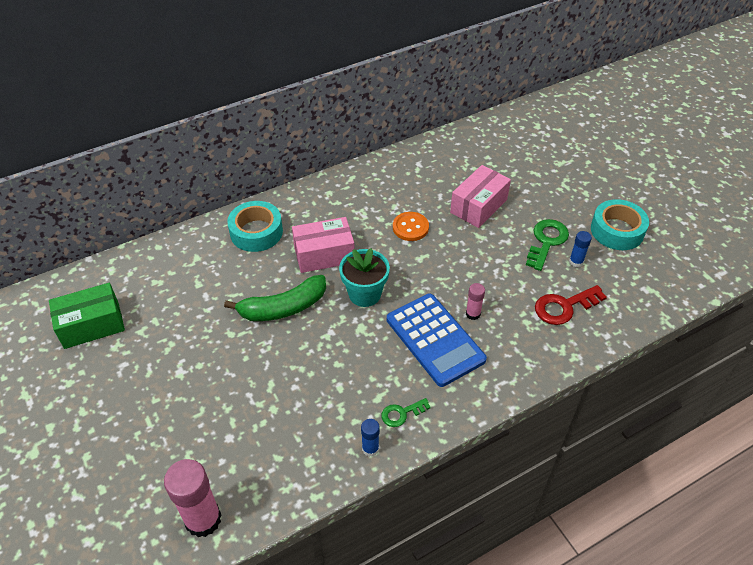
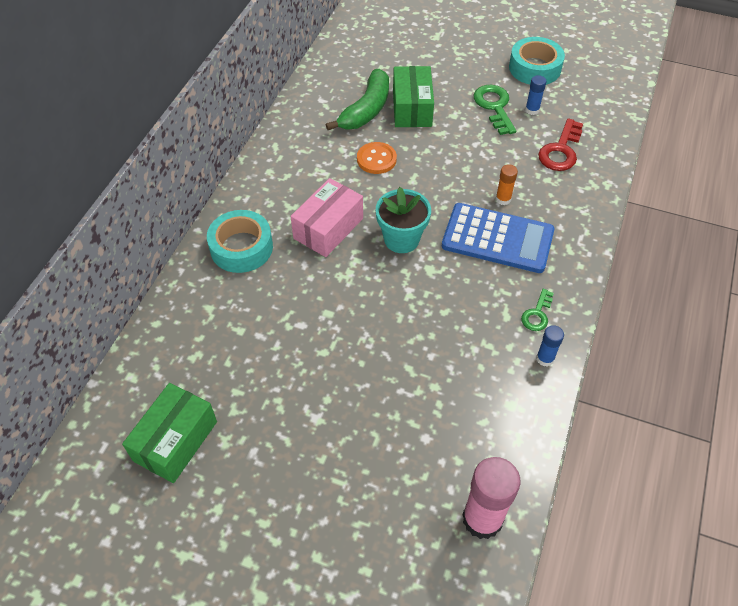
camera: 40 degrees left, 5 degrees up
green banana [224,275,326,321] -> green banana moved to [325,69,389,130]
pink box [450,165,511,228] -> green box [393,66,434,127]
pink glue stick [466,283,485,320] -> orange glue stick [496,164,518,205]

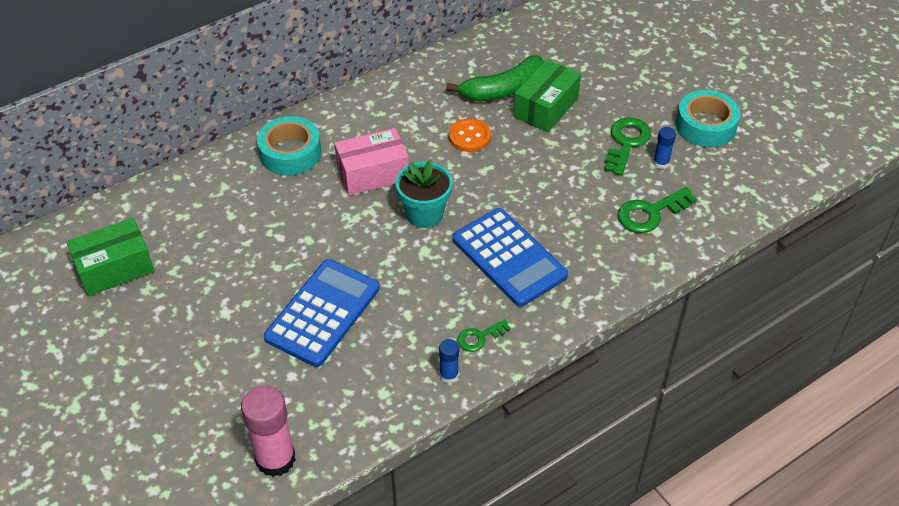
camera: 35 degrees right, 5 degrees down
orange glue stick [496,164,518,205] -> none
red key [538,118,583,171] -> green key [618,187,697,233]
none -> blue calculator [264,259,380,367]

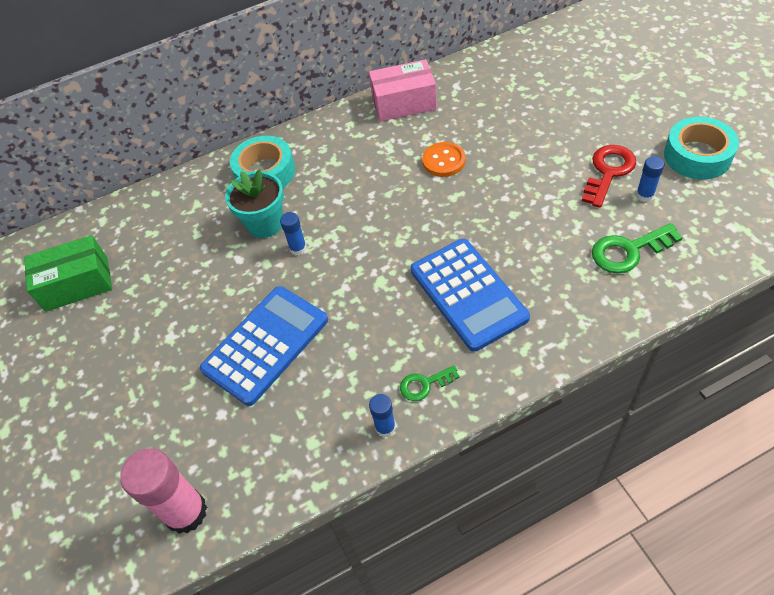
camera: 15 degrees right, 5 degrees up
pink box [334,128,409,195] -> pink box moved to [369,59,437,121]
turquoise flower pot [396,159,453,228] -> turquoise flower pot moved to [225,169,284,238]
green banana [446,55,544,101] -> none
green box [514,59,581,132] -> none
green key [605,117,651,176] -> red key [582,145,636,208]
none -> blue glue stick [280,212,307,255]

